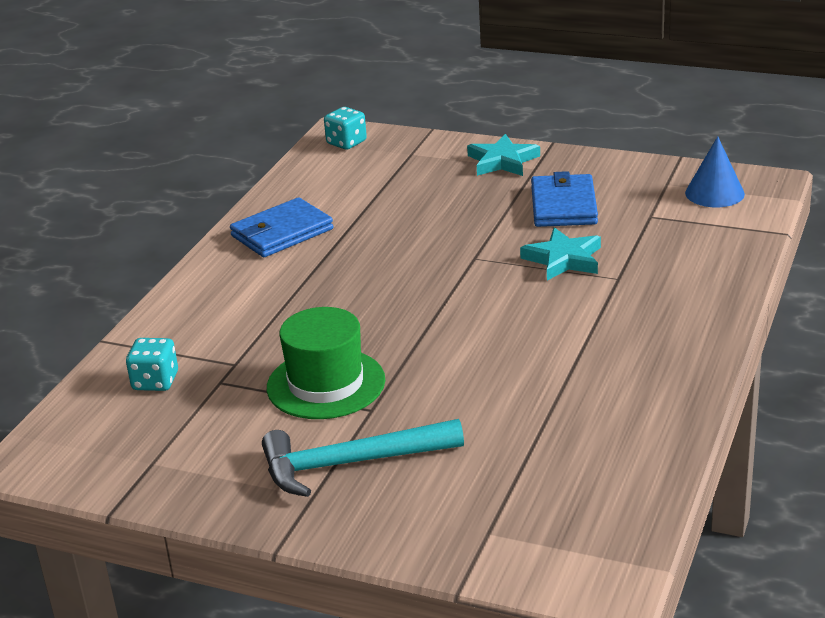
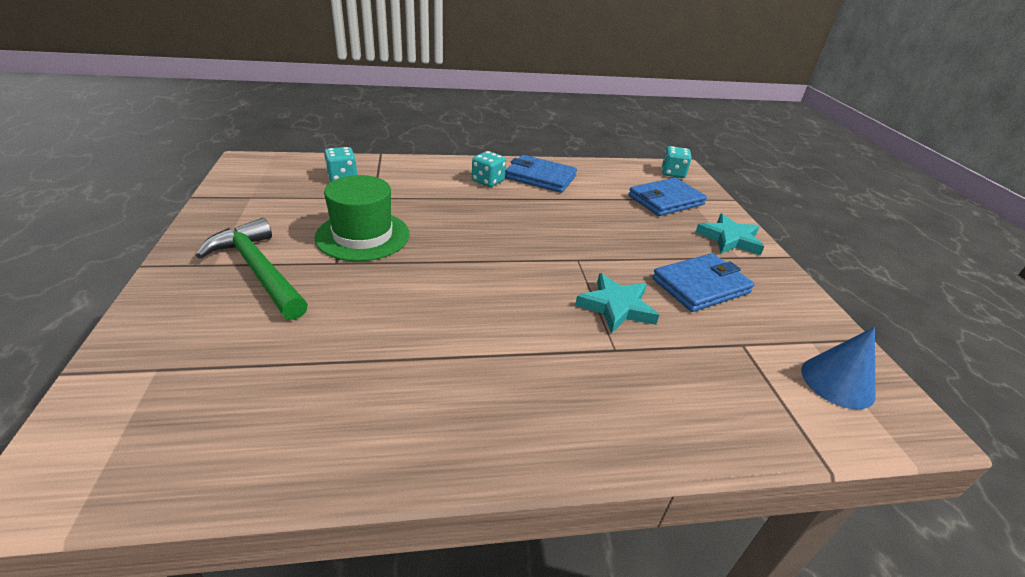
camera: 55 degrees right, 5 degrees up
turquoise hammer [262,419,464,497] -> green hammer [196,218,308,320]
none -> turquoise dice [472,151,506,187]
none -> blue wallet [628,178,707,216]

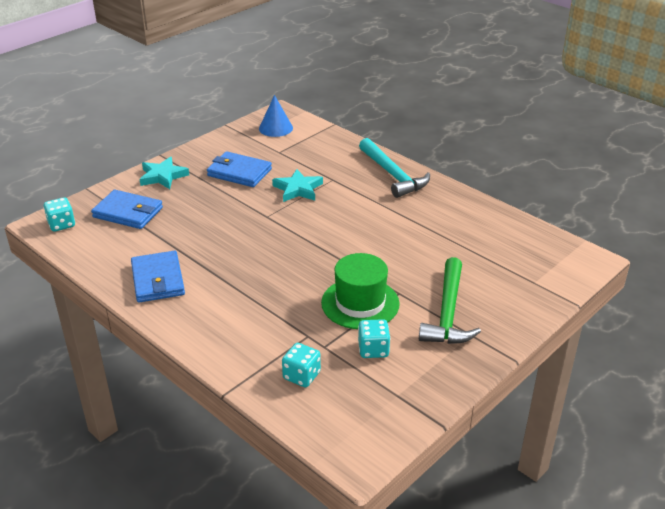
camera: 125 degrees left, 0 degrees up
turquoise dice [472,151,506,187] -> turquoise dice moved to [358,319,390,358]
none -> turquoise hammer [359,138,430,198]

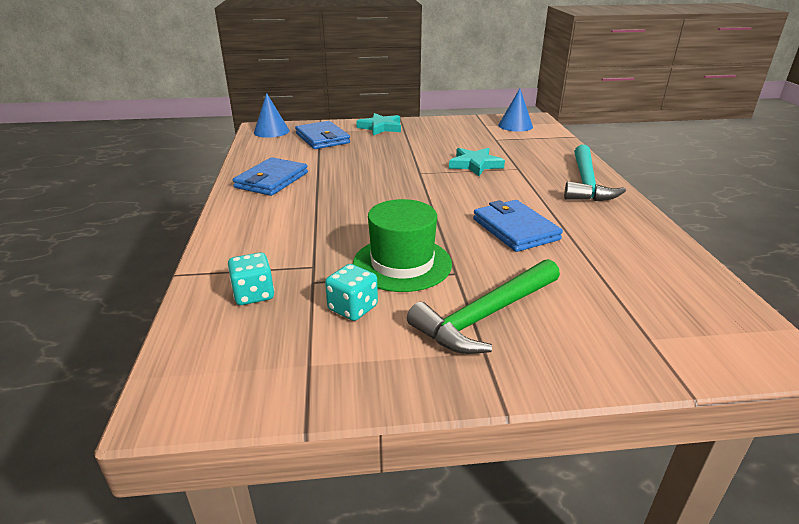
camera: 40 degrees right, 5 degrees down
turquoise dice [44,197,75,232] -> blue cone [254,93,290,138]
blue wallet [207,151,272,187] -> blue wallet moved to [473,200,563,252]

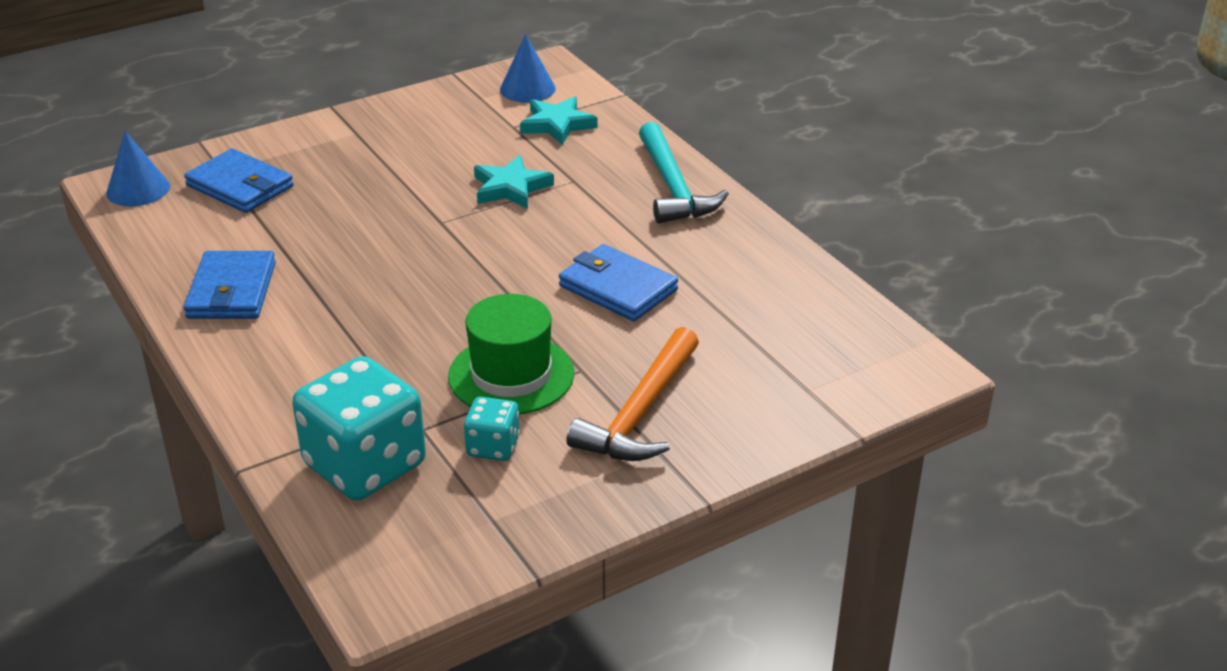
camera: 25 degrees left, 5 degrees up
turquoise dice [228,252,274,305] -> turquoise dice [292,356,426,501], size x2.03
turquoise star [356,113,401,136] -> turquoise star moved to [520,96,598,145]
green hammer [407,259,560,354] -> orange hammer [566,327,699,461]

